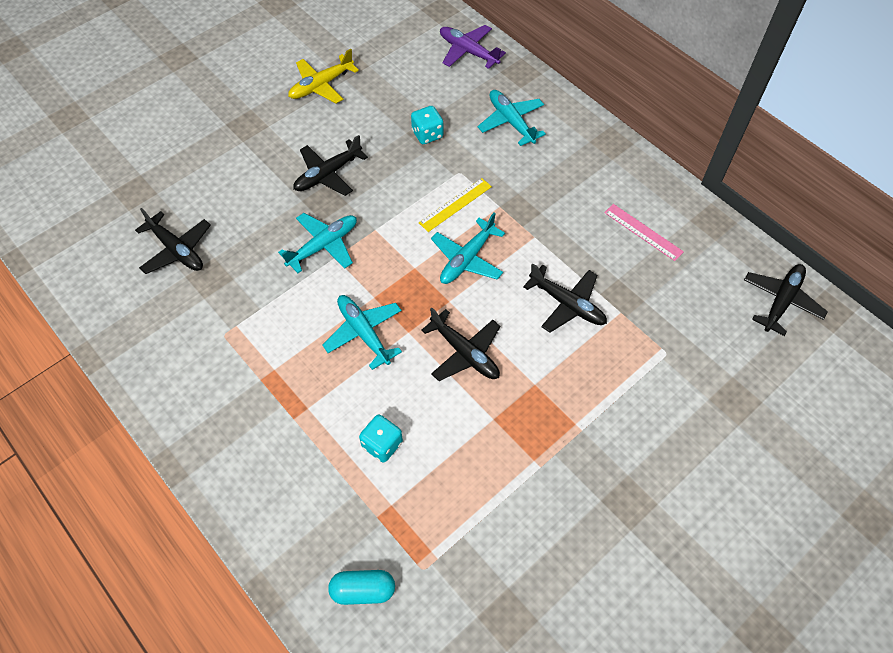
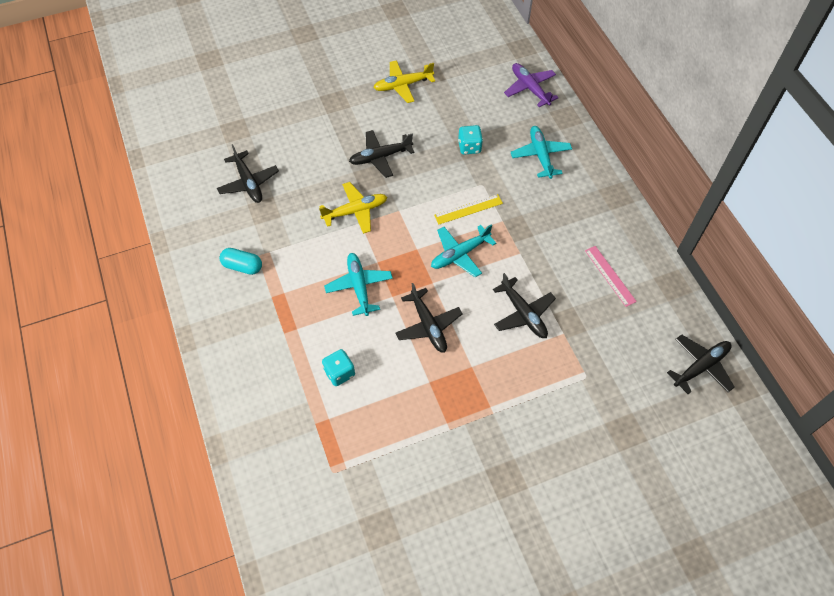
camera: 20 degrees right, 0 degrees up
turquoise plane [278,213,357,273] -> yellow plane [319,182,387,234]
turquoise capsule [328,570,395,605] -> turquoise capsule moved to [220,248,262,275]

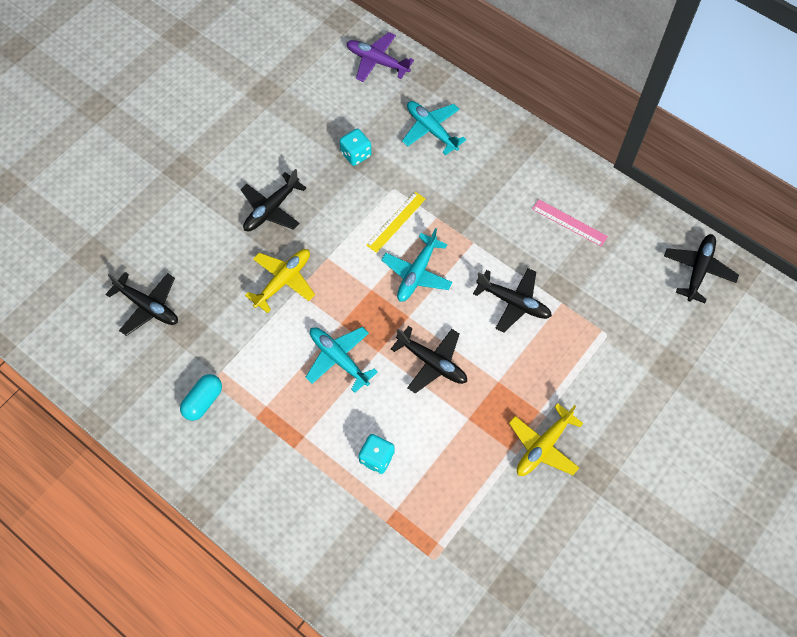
camera: 30 degrees left, 5 degrees up
turquoise capsule [220,248,262,275] -> turquoise capsule turned 45 degrees counterclockwise [180,374,222,421]
yellow plane [373,60,435,103] -> yellow plane moved to [509,403,583,476]

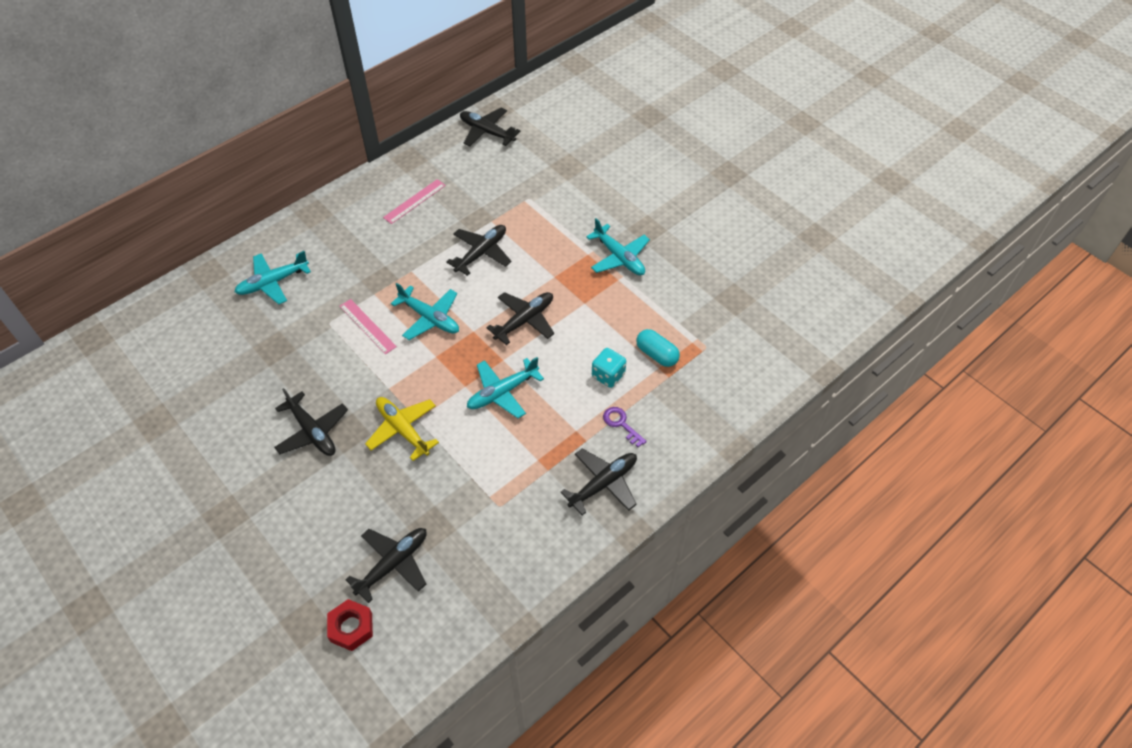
camera: 80 degrees left, 10 degrees down
turquoise capsule [180,374,222,421] -> turquoise capsule moved to [636,329,680,367]
turquoise dice [340,129,372,166] -> none
purple plane [347,32,414,82] -> none
yellow ruler [366,192,426,253] -> pink ruler [340,299,397,354]
yellow plane [509,403,583,476] -> turquoise plane [586,218,650,275]
none -> red nut [327,599,373,651]
none -> black plane [561,448,637,515]
none -> purple key [603,407,647,448]

